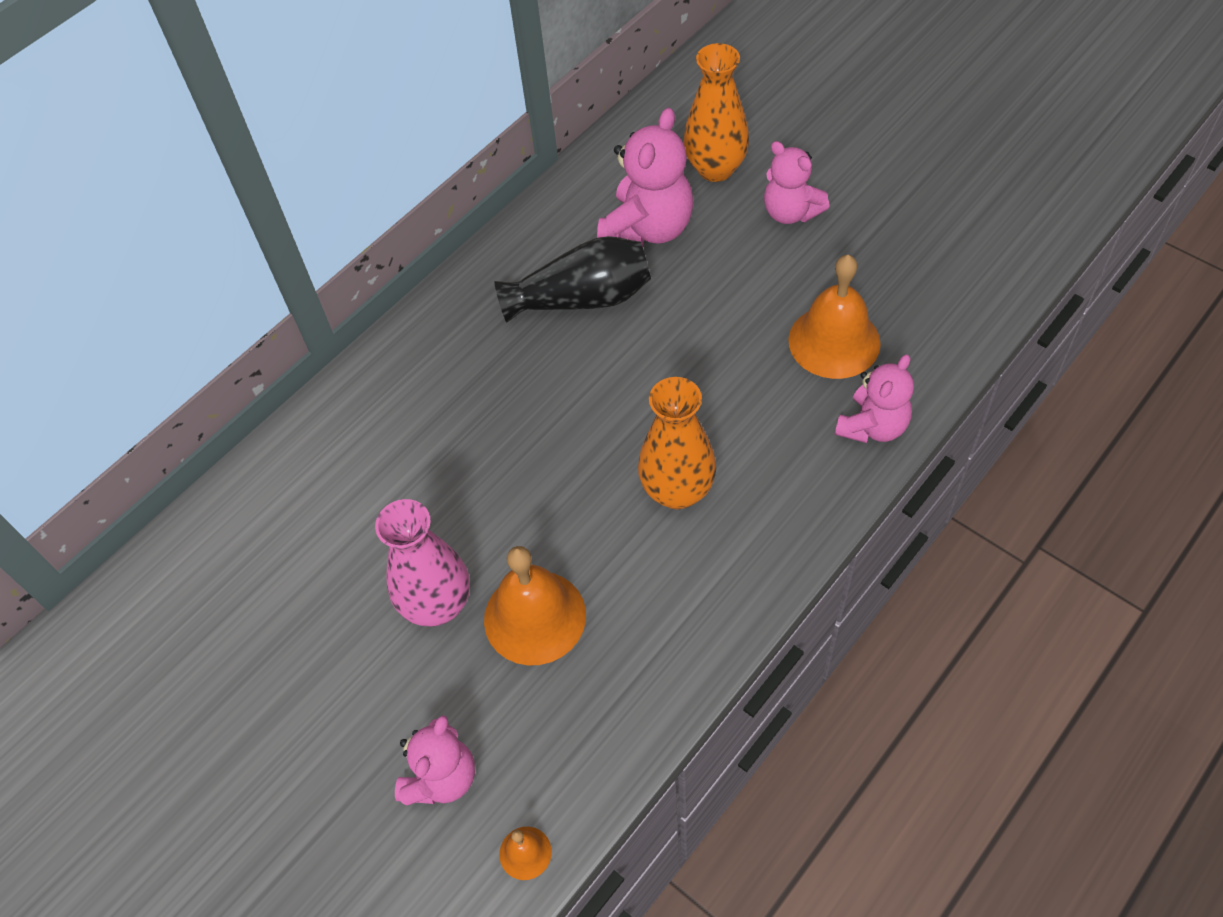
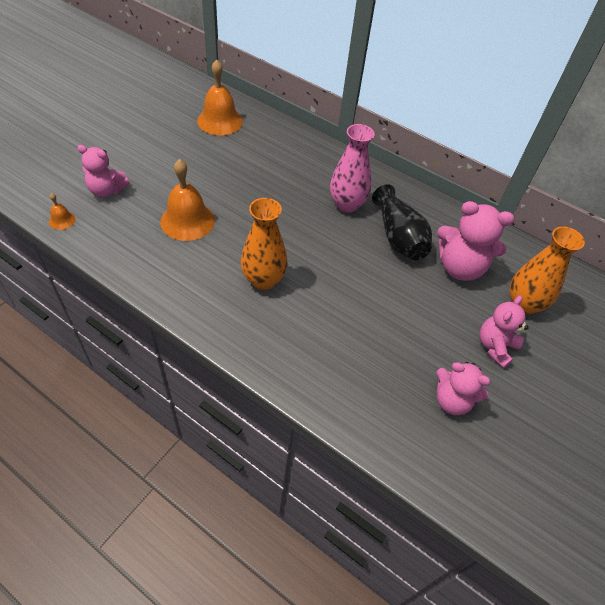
camera: 75 degrees right, 5 degrees down
pink vase [375,499,470,627] -> pink vase moved to [330,124,375,213]
orange bell [788,255,881,379] -> orange bell moved to [197,59,243,135]
pink teddy bear [835,354,914,443] -> pink teddy bear moved to [436,362,491,415]

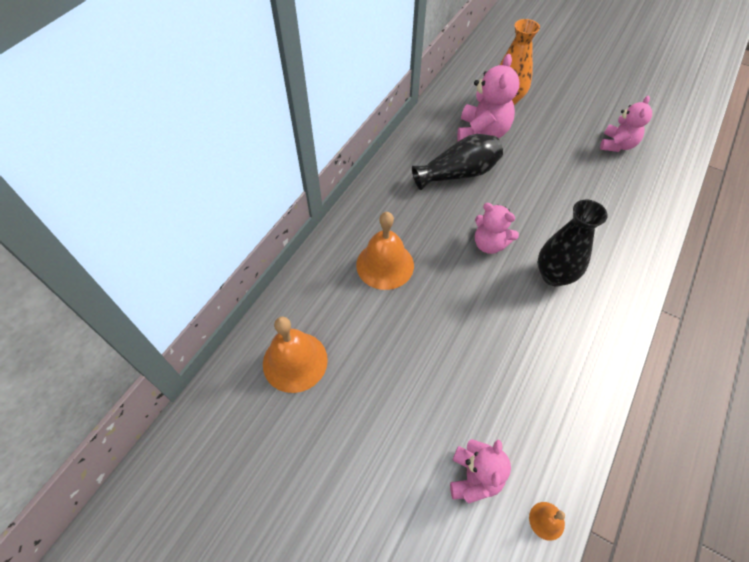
camera: 90 degrees left, 5 degrees up
orange bell [160,159,215,241] -> orange bell moved to [356,212,414,290]
orange vase [241,198,288,290] -> black vase [538,200,608,286]
pink vase [330,124,375,213] -> none
pink teddy bear [480,295,528,368] -> pink teddy bear moved to [475,203,519,254]

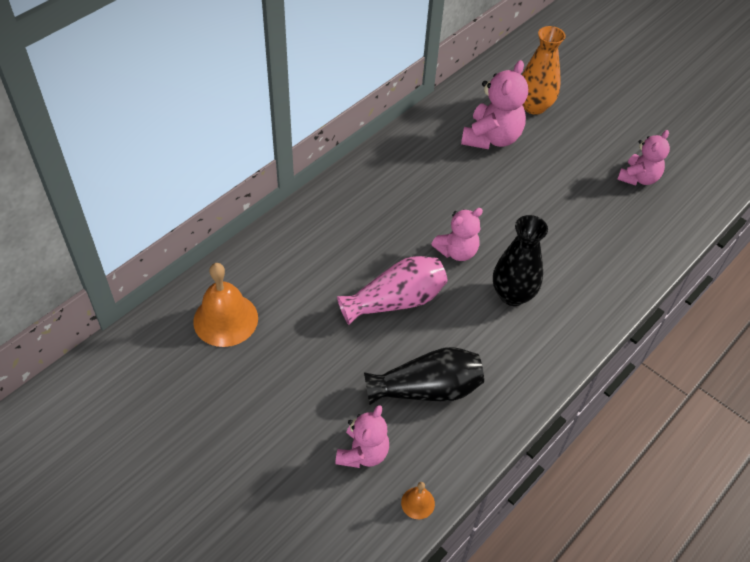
camera: 10 degrees right, 5 degrees down
orange bell [356,212,414,290] -> none
black vase [412,134,503,190] -> black vase moved to [364,347,484,405]
pink teddy bear [475,203,519,254] -> pink teddy bear turned 75 degrees counterclockwise [431,208,483,261]
none -> pink vase [337,256,448,325]

